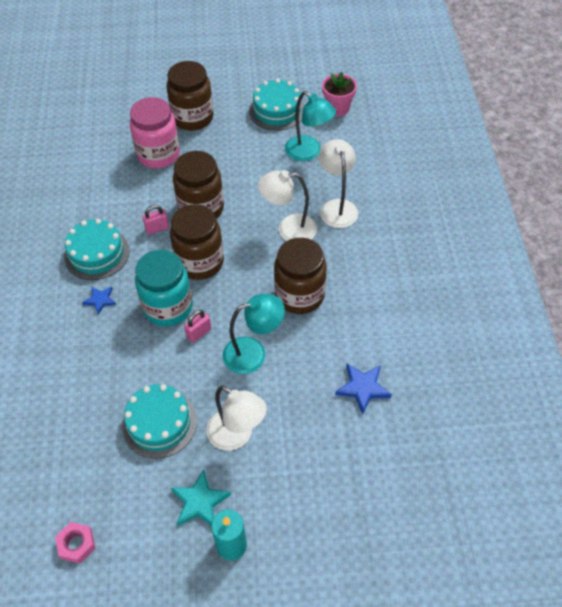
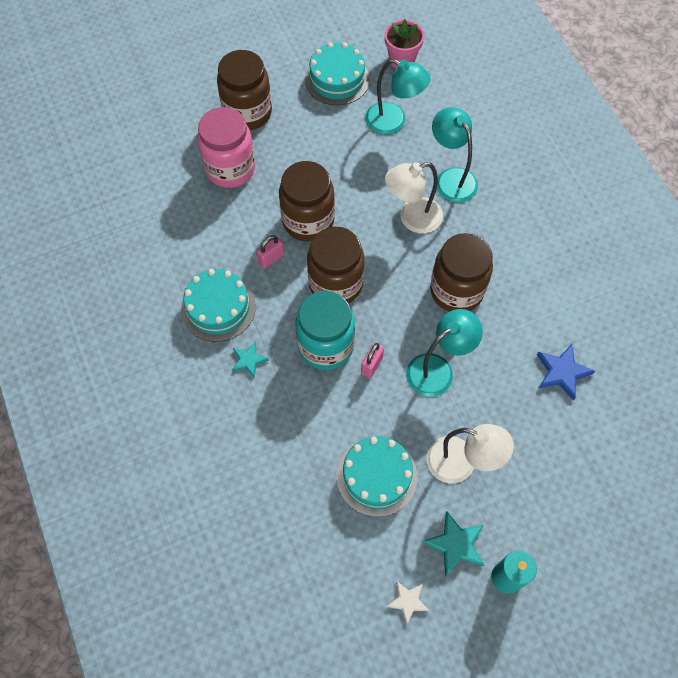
camera: 20 degrees left, 10 degrees up
pink nut [55,522,96,564] -> none
blue star [82,286,116,315] -> turquoise star [232,342,269,378]
white lamp [319,139,358,228] -> turquoise lamp [432,107,478,203]
none -> white star [386,581,430,625]

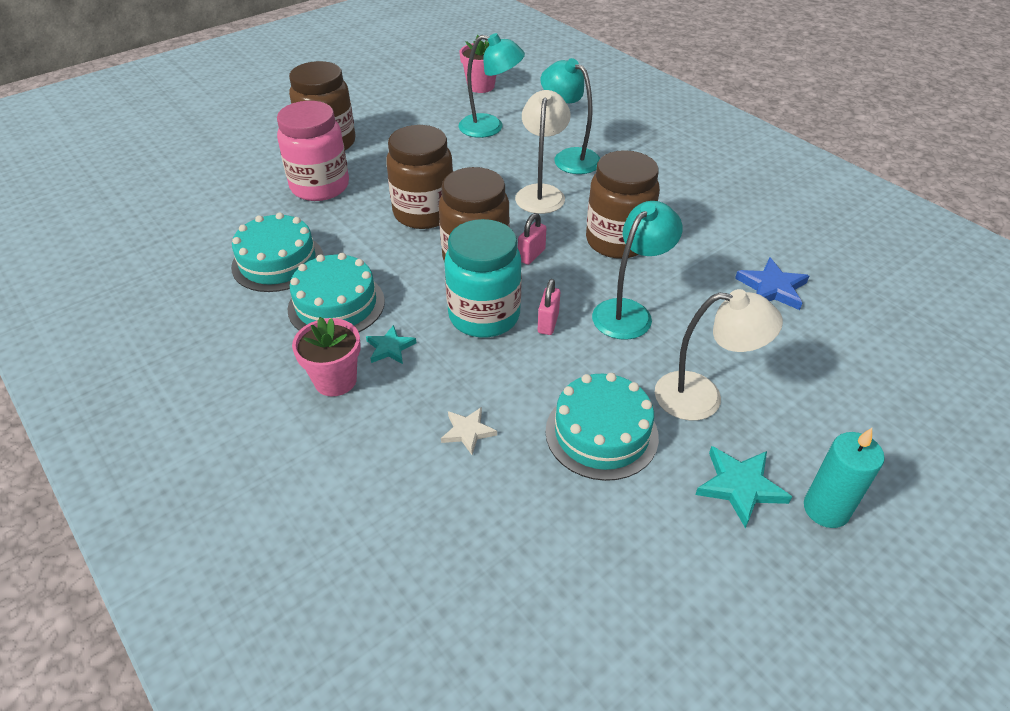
camera: 15 degrees left, 20 degrees down
pink padlock [256,235,284,268] -> pink padlock moved to [518,213,546,265]
turquoise cake [305,42,370,105] -> turquoise cake moved to [231,213,323,292]
white lamp [385,162,443,233] -> white lamp turned 135 degrees clockwise [515,90,570,214]
white star [386,581,430,625] -> white star moved to [441,407,497,455]
none -> pink flower pot [292,317,361,396]

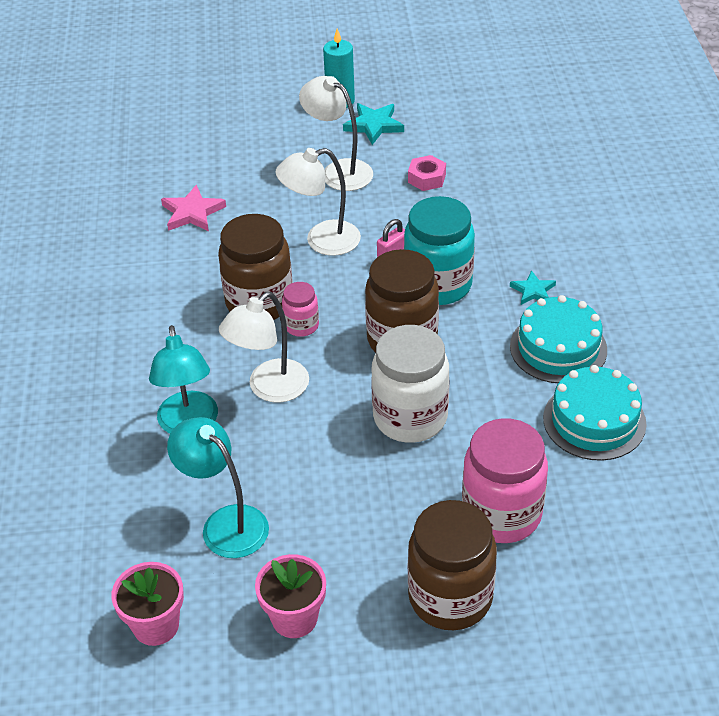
camera: 145 degrees left, 0 degrees up
pink flower pot [292,317,361,396] -> pink flower pot moved to [255,554,326,638]
brown jar [386,125,453,229] -> white jar [371,325,449,443]
white star [441,407,497,455] -> none
pink padlock [518,213,546,265] -> none
turquoise cake [545,373,659,481] -> pink nut [408,155,446,191]
turquoise lamp [592,201,683,340] -> white lamp [276,148,361,256]
blue star [735,258,809,310] -> pink star [161,184,226,231]
none -> pink jar [282,282,319,337]

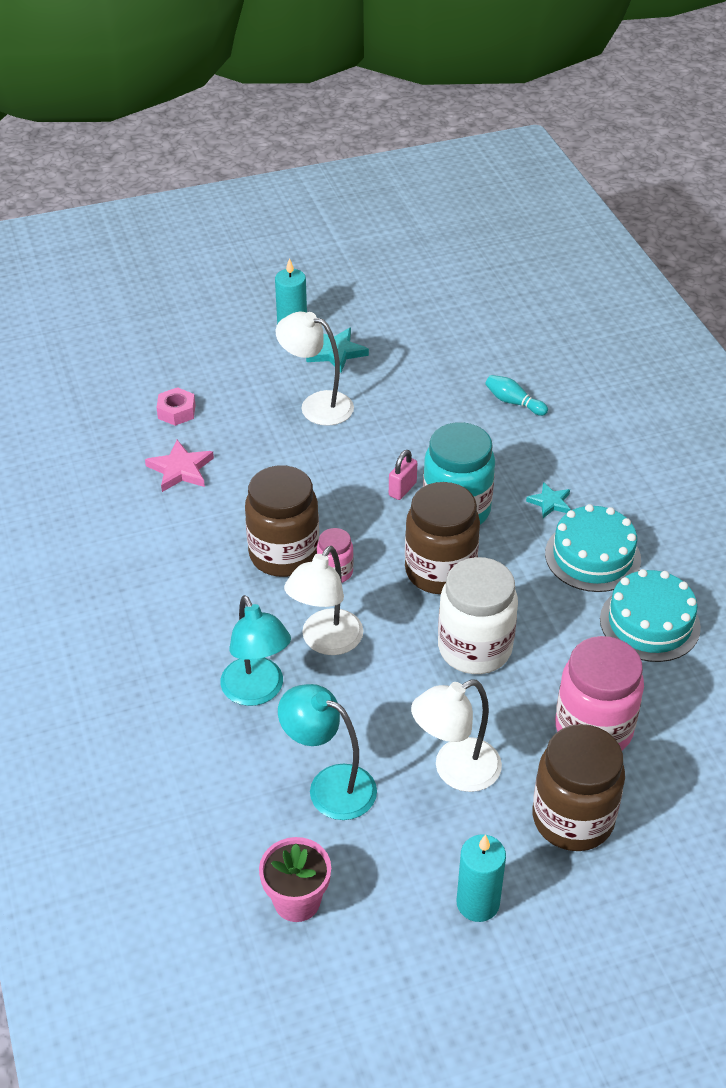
camera: 15 degrees left, 0 degrees up
pink flower pot [255,554,326,638] -> none
white lamp [276,148,361,256] -> white lamp moved to [411,679,502,792]
pink nut [408,155,446,191] -> pink nut moved to [156,387,196,426]
none -> turquoise candle [457,835,506,922]
none -> turquoise bowling pin [485,375,548,416]

